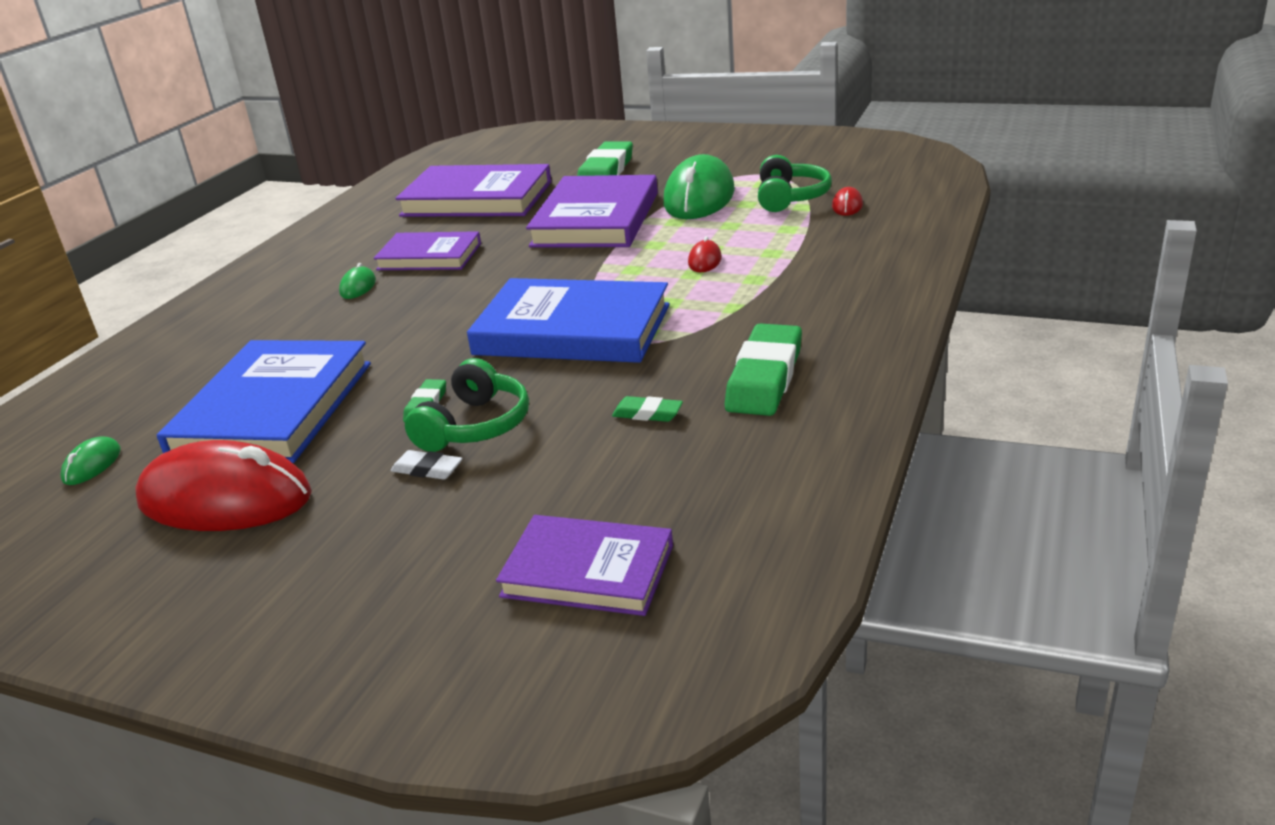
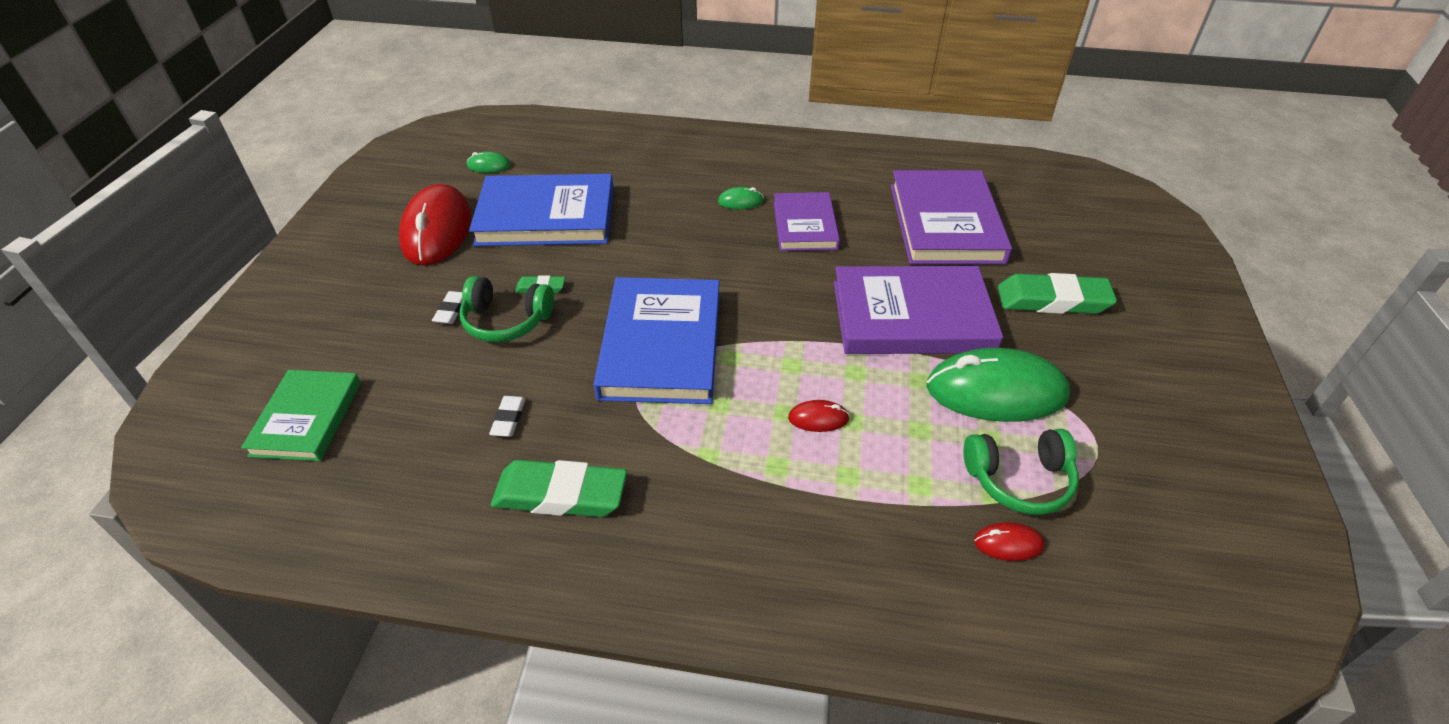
camera: 75 degrees right, 15 degrees up
purple book [496,515,673,616] -> green book [241,370,361,461]
green eraser [612,396,683,422] -> white eraser [489,396,526,437]

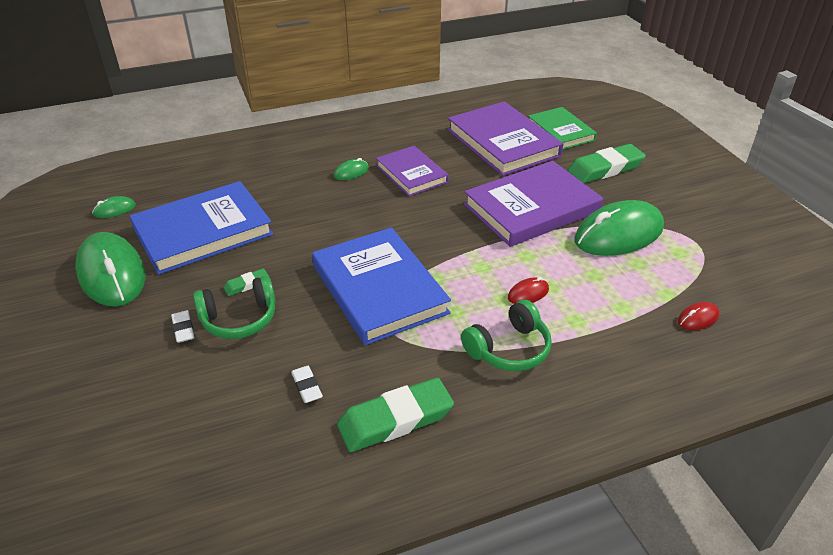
camera: 30 degrees left, 5 degrees down
green book [241,370,361,461] -> green book moved to [528,107,597,150]
red mouse [399,184,472,265] -> green mouse [75,232,146,307]
green headphones [963,429,1079,515] -> green headphones moved to [461,300,552,371]

